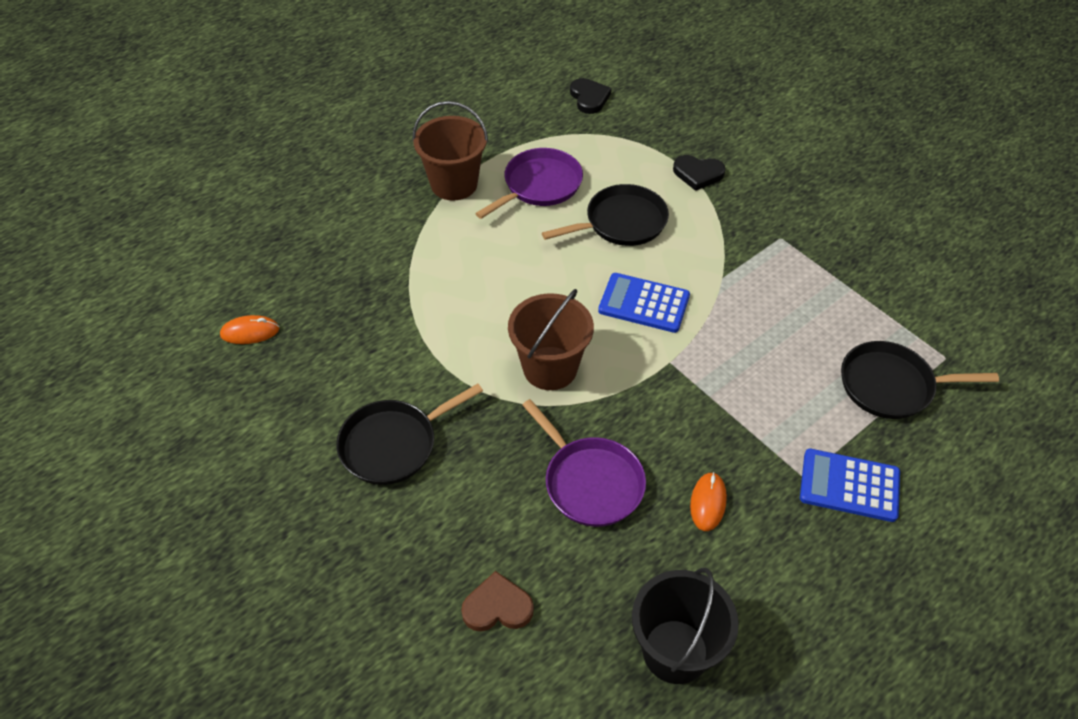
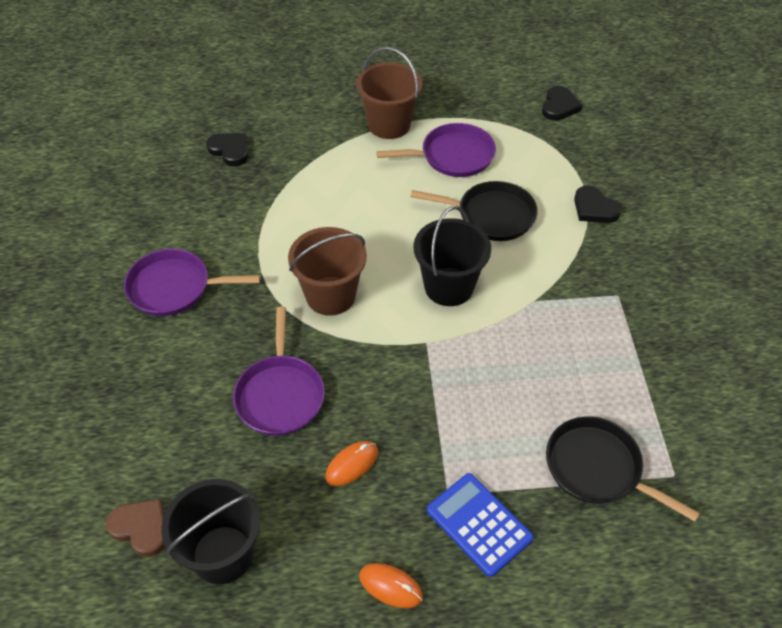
camera: 35 degrees right, 0 degrees up
orange mouse [220,315,279,344] -> orange mouse moved to [359,563,423,608]
black pan [336,384,483,485] -> purple pan [124,249,261,316]
brown heart [461,571,534,631] -> brown heart moved to [106,499,165,557]
blue calculator [598,273,690,333] -> black bucket [413,206,491,306]
none -> black heart [206,133,248,166]

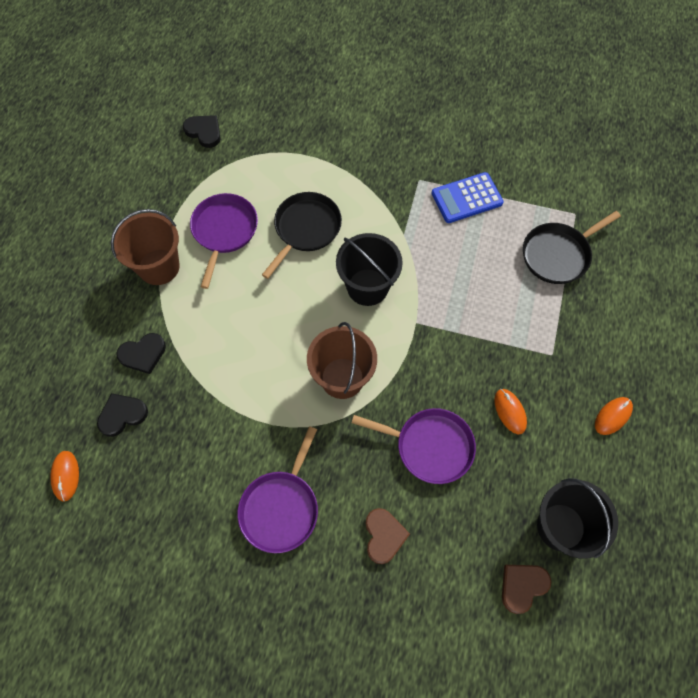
camera: 70 degrees left, 15 degrees up
blue calculator [427,473,534,577] -> blue calculator moved to [431,172,504,223]
black heart [574,186,622,223] -> black heart moved to [116,333,166,374]
none -> orange mouse [50,451,79,502]
none -> brown heart [366,508,410,564]

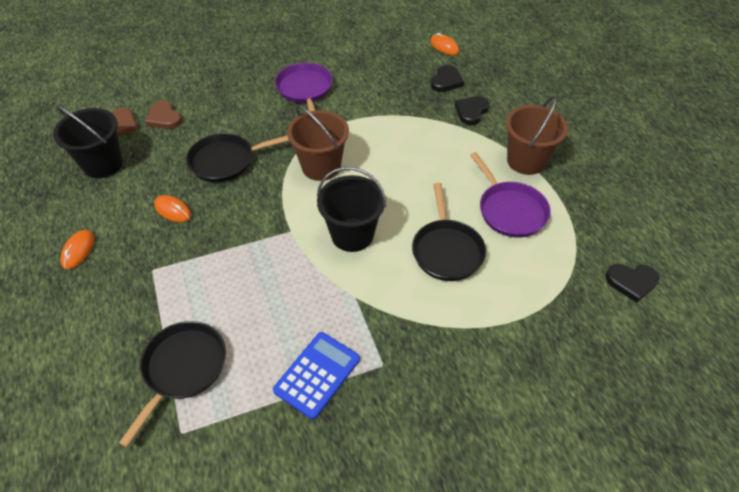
camera: 145 degrees right, 15 degrees down
purple pan [352,408,476,484] -> black pan [186,133,289,182]
brown heart [366,508,410,564] -> brown heart moved to [145,100,182,129]

